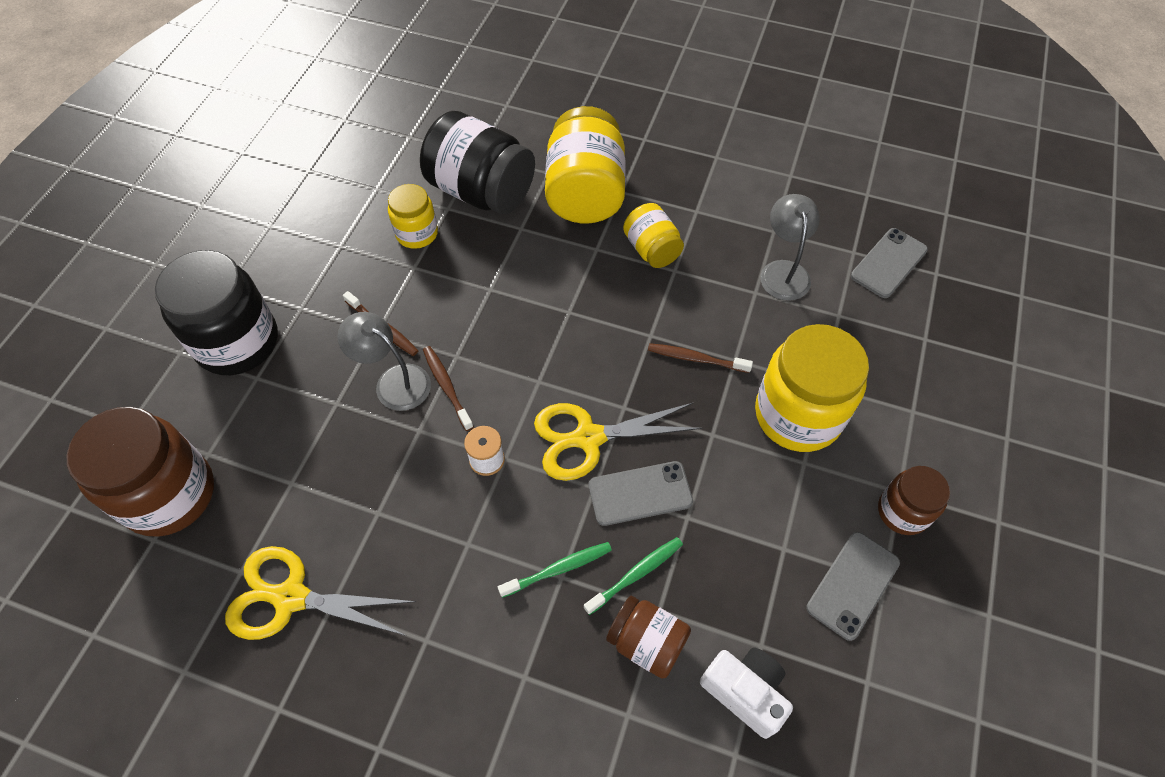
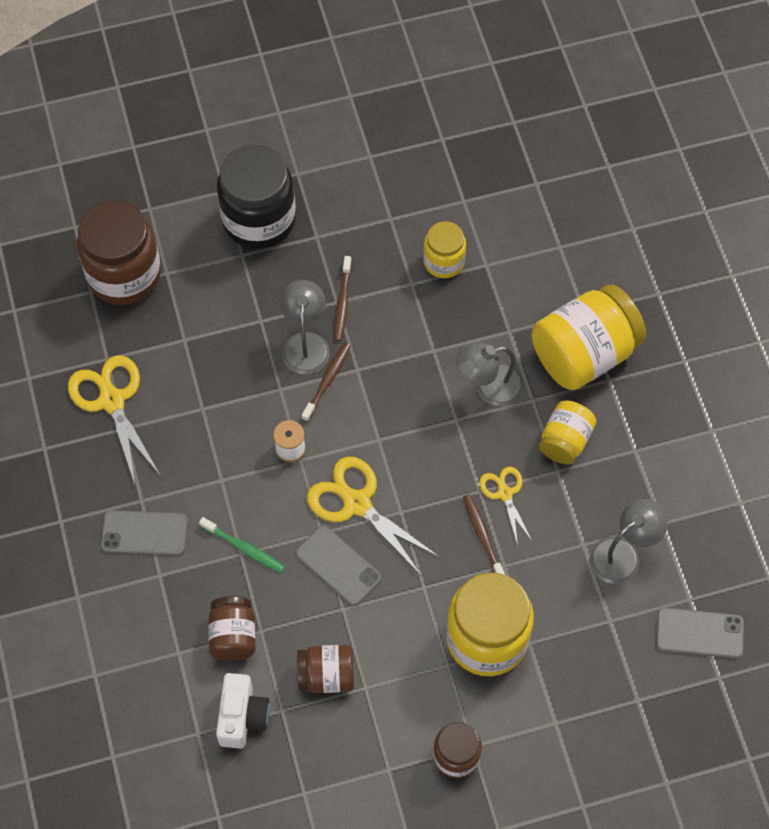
camera: 55 degrees right, 5 degrees up
black jar [420,111,535,214] -> none
green toothbrush [584,537,683,615] -> none
grey phone [806,532,900,641] -> grey phone moved to [101,510,188,556]
none -> brown jar [297,645,354,693]
none -> grey lamp [456,342,524,407]
none -> yellow scissors [479,467,532,546]

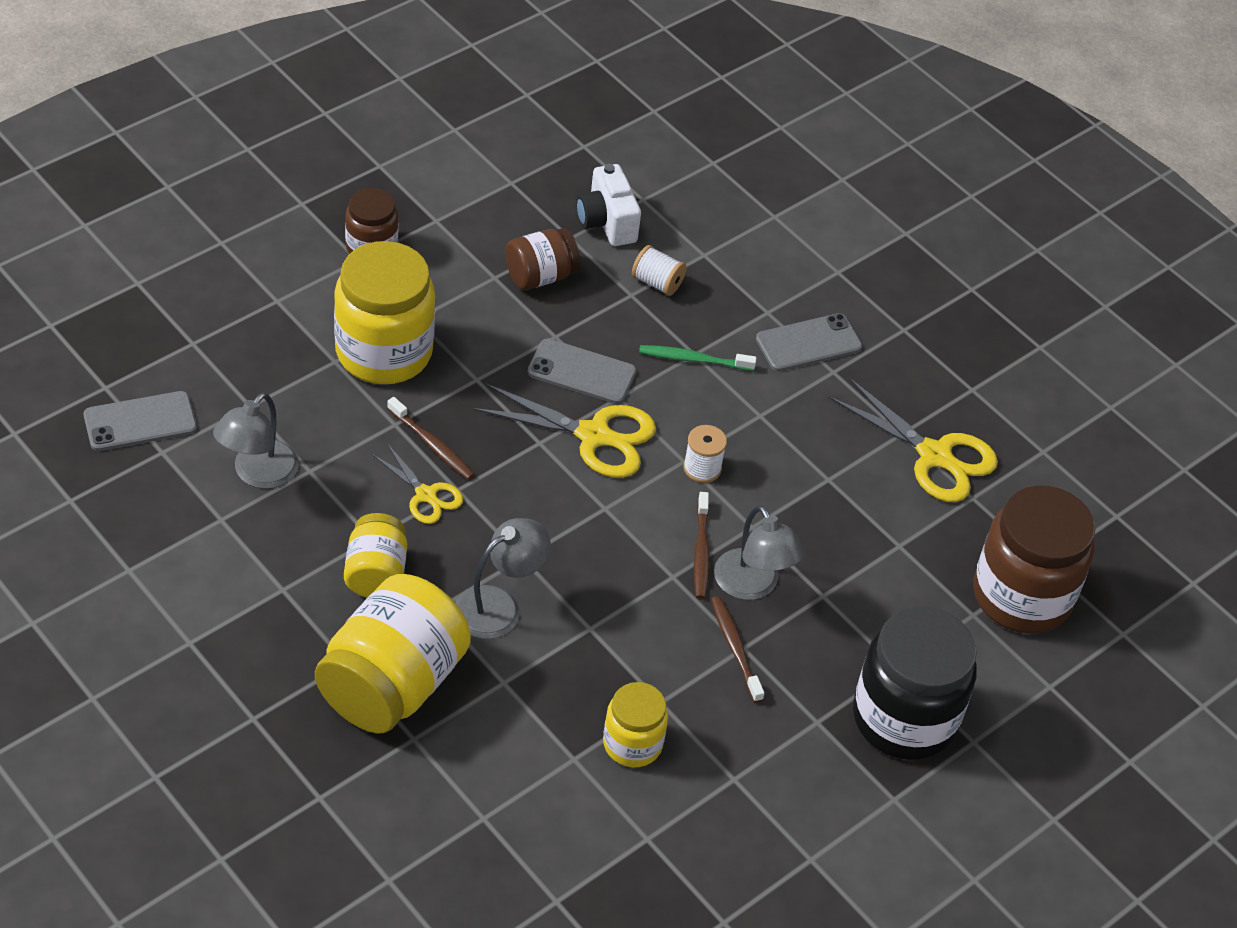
camera: 150 degrees right, 15 degrees down
brown jar [208,596,256,660] -> white spool [632,245,687,296]

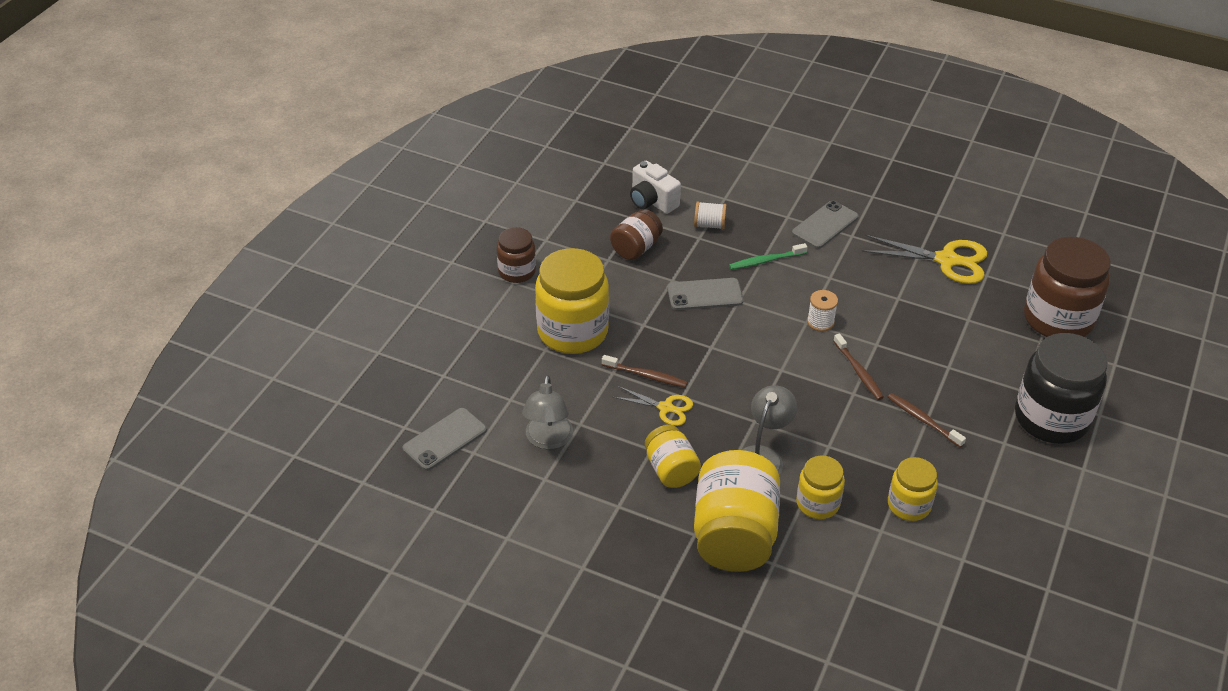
camera: 20 degrees left, 5 degrees down
yellow scissors [472,383,656,478] -> none
grey lamp [714,505,805,600] -> none
none -> yellow jar [796,456,845,519]

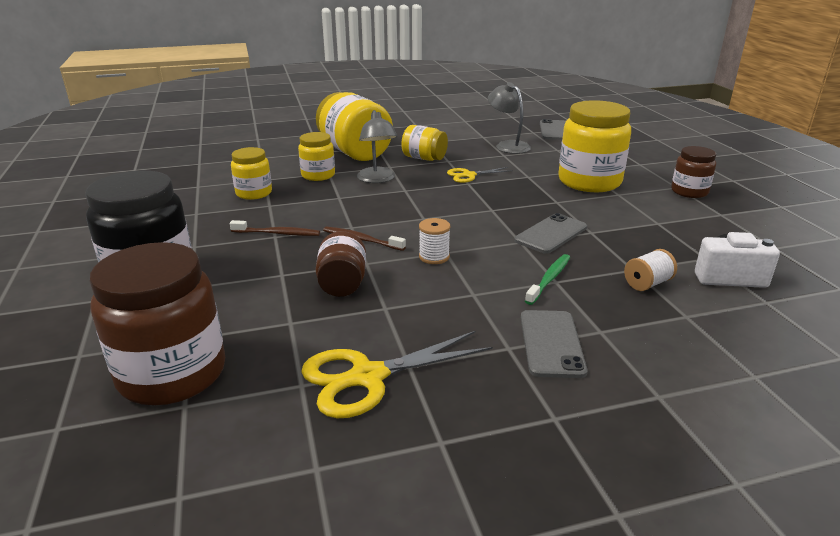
camera: 140 degrees right, 15 degrees down
brown toothbrush [602,355,688,388] -> none
brown jar [610,209,663,260] -> brown jar moved to [316,231,366,297]

